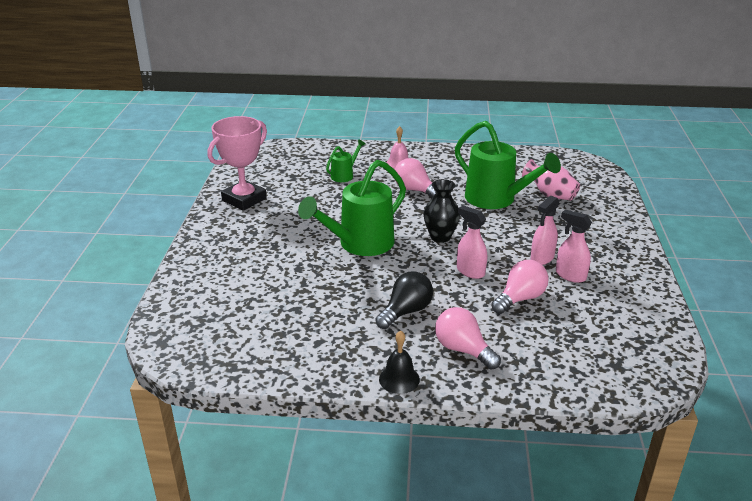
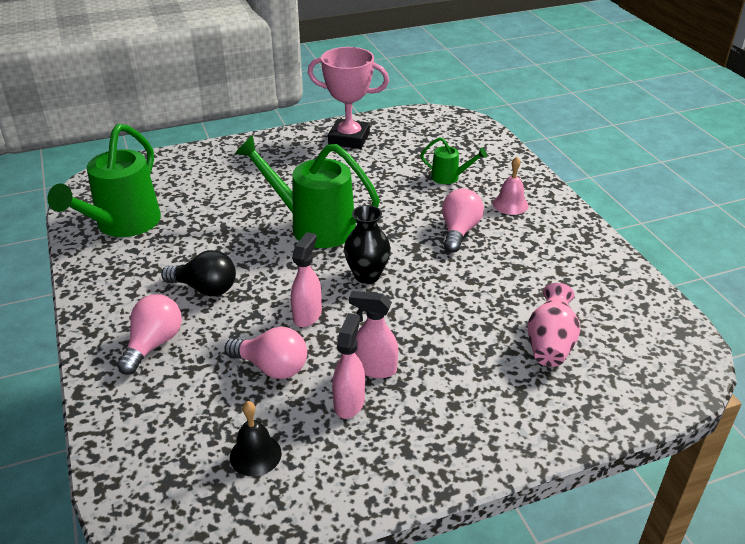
camera: 65 degrees right, 5 degrees up
black bell [379,330,420,394] -> black bell moved to [230,401,282,476]
green watering can [455,121,561,209] -> green watering can moved to [47,124,161,237]

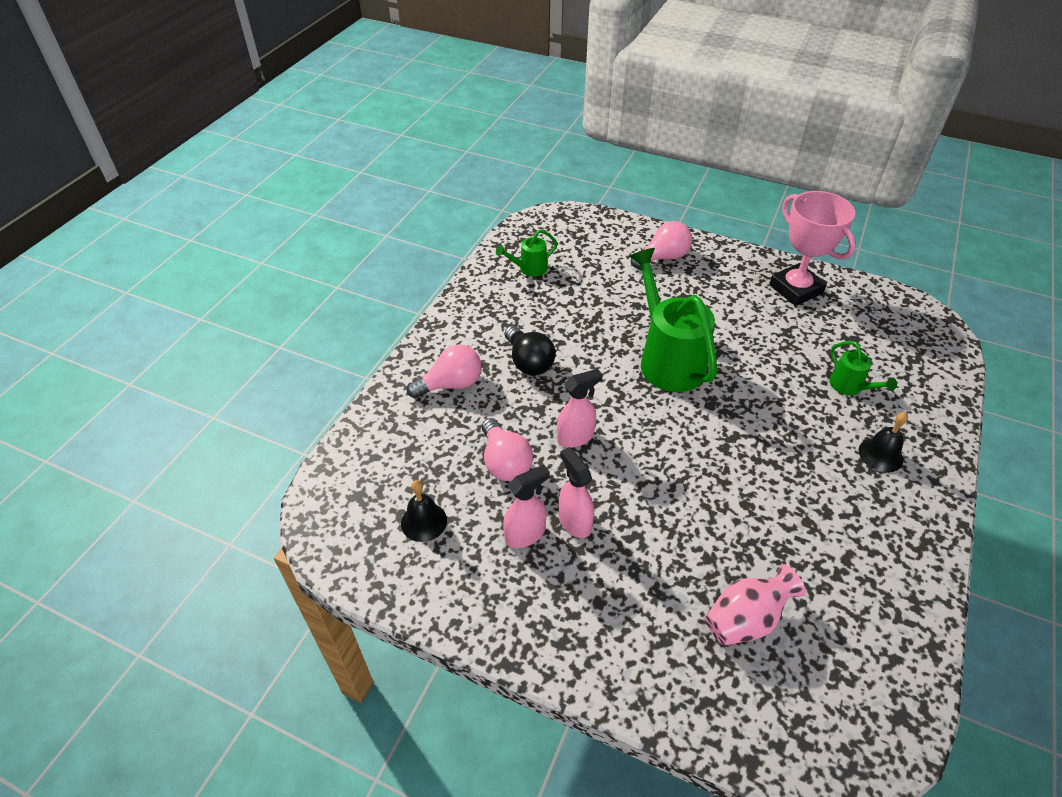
camera: 45 degrees right, 10 degrees up
green watering can [47,124,161,237] -> green watering can [496,229,558,277], size x0.48
black vase [344,205,391,284] -> none
pink light bulb [442,188,484,252] -> pink light bulb moved to [631,221,692,268]
pink bell [493,157,529,215] -> black bell [859,412,908,472]

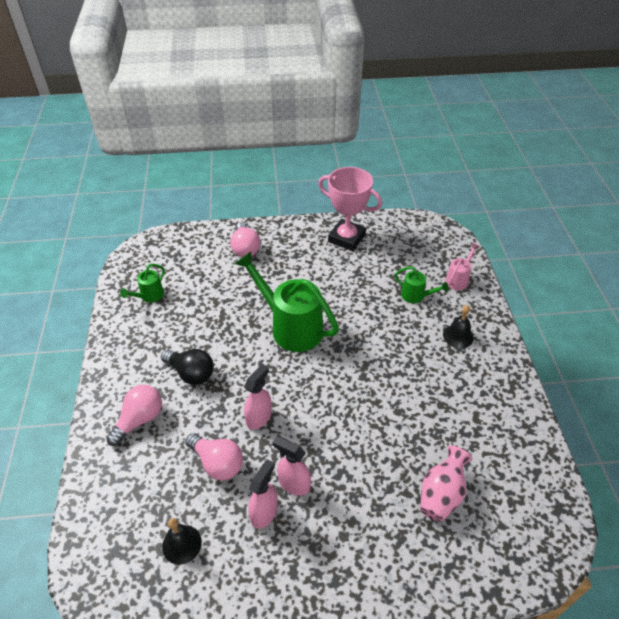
camera: 30 degrees left, 0 degrees up
pink light bulb [631,221,692,268] -> pink light bulb turned 135 degrees clockwise [230,223,260,257]
none -> pink watering can [445,243,480,290]

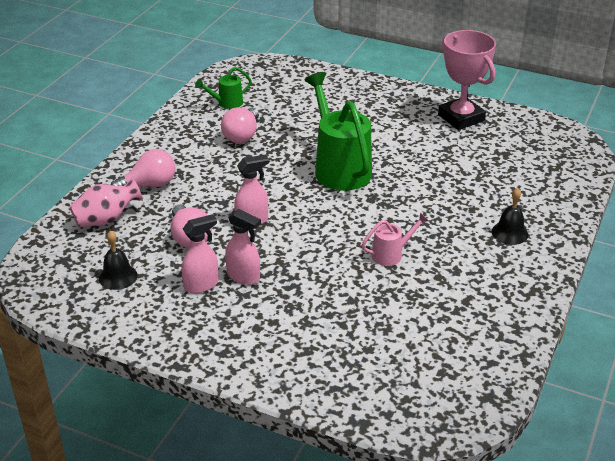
camera: 30 degrees right, 10 degrees down
black light bulb [161,349,214,385] -> none
pink light bulb [230,223,260,257] -> pink light bulb moved to [221,107,259,143]
pink spray bottle [272,436,311,496] -> pink spray bottle turned 150 degrees clockwise [225,209,261,285]
green watering can [395,266,449,303] -> none
pink vase [420,446,472,522] -> pink vase moved to [69,178,143,227]
pink watering can [445,243,480,290] -> pink watering can moved to [362,212,429,266]

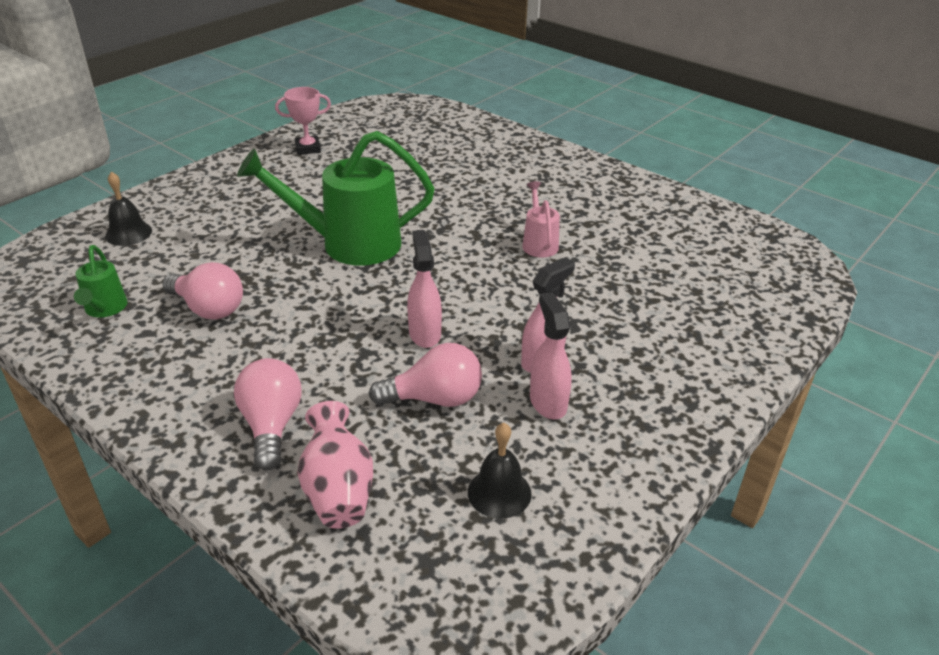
camera: 75 degrees left, 0 degrees up
pink trophy [438,30,496,130] -> pink trophy [275,87,331,155], size x0.56
black bell [492,188,528,245] -> black bell moved to [105,172,152,246]

